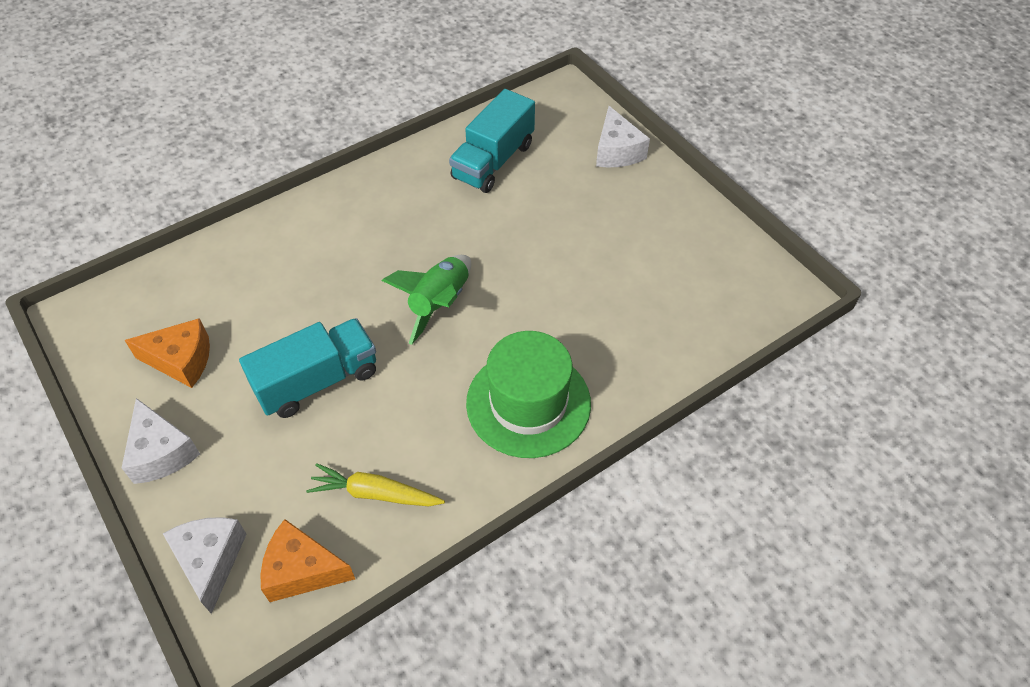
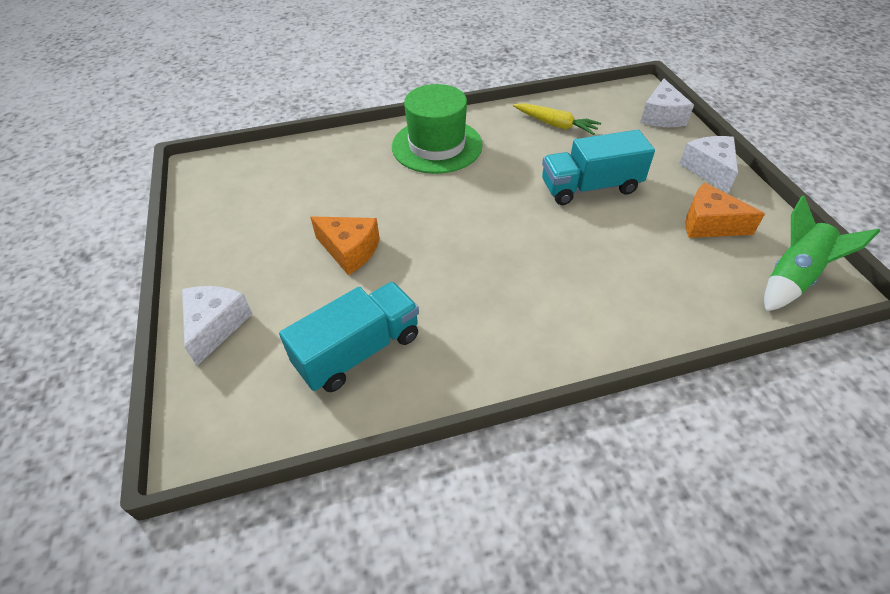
camera: 160 degrees left, 5 degrees down
orange cheese [261,519,355,602] -> orange cheese moved to [310,216,380,275]
green rocket [382,255,471,345] -> green rocket moved to [764,196,880,312]

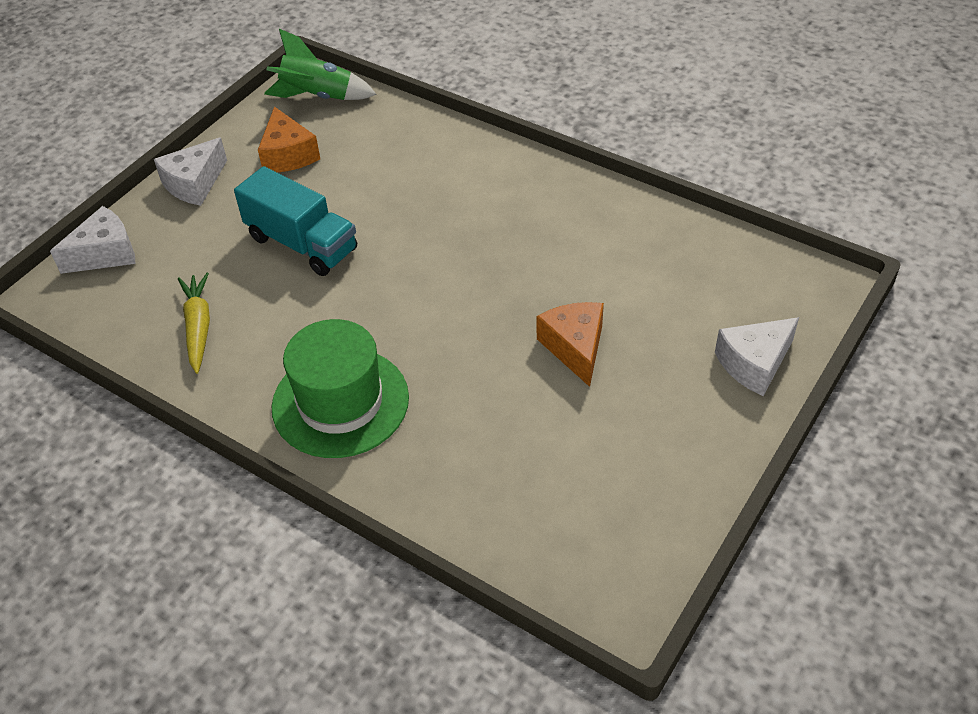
camera: 130 degrees left, 0 degrees up
turquoise truck [279,282,419,392] -> none

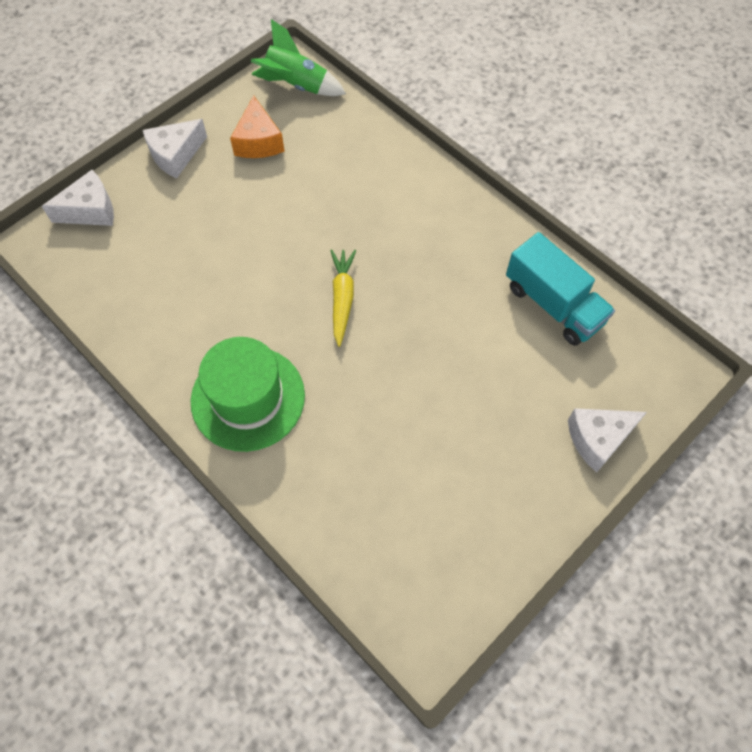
camera: 10 degrees right, 15 degrees up
yellow carrot [178,273,210,374] -> yellow carrot moved to [330,250,356,347]
turquoise truck [234,166,357,276] -> turquoise truck moved to [506,232,615,346]
orange cheese [537,302,604,387] -> none

